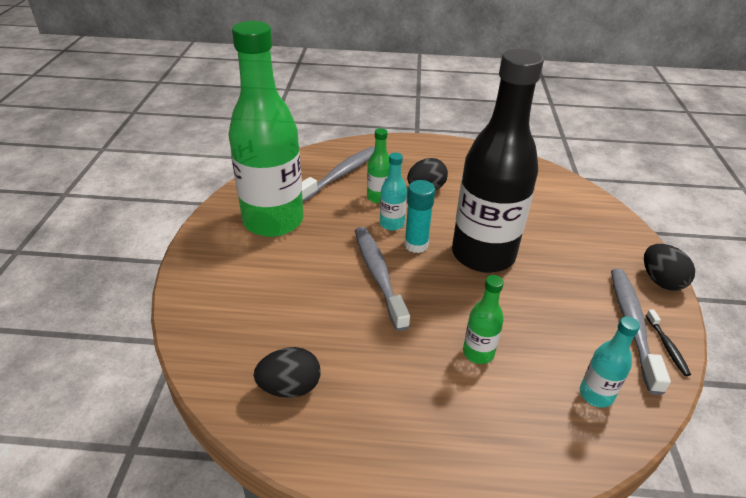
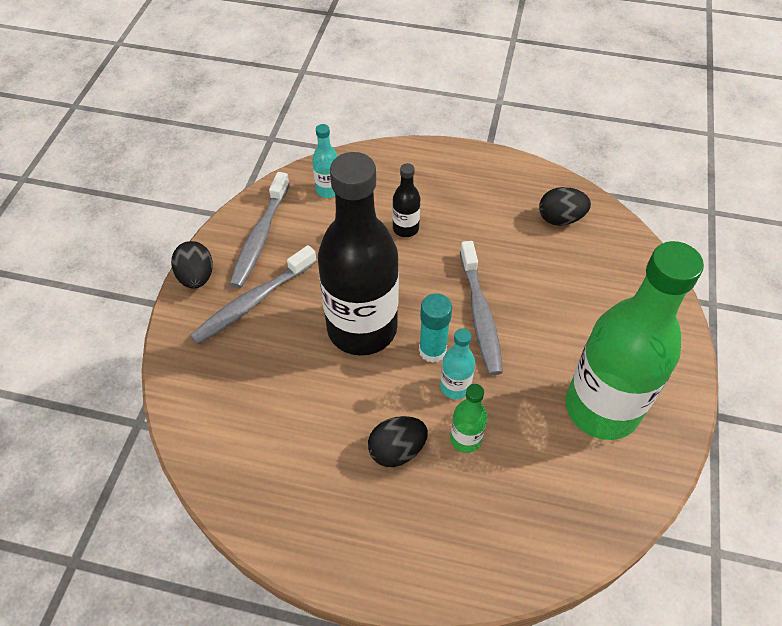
camera: 170 degrees left, 15 degrees up
grey toothbrush [302,146,375,202] -> grey toothbrush moved to [190,245,317,345]
green bottle [463,275,504,364] -> black bottle [392,163,420,237]
black toothbrush [646,309,691,376] -> none

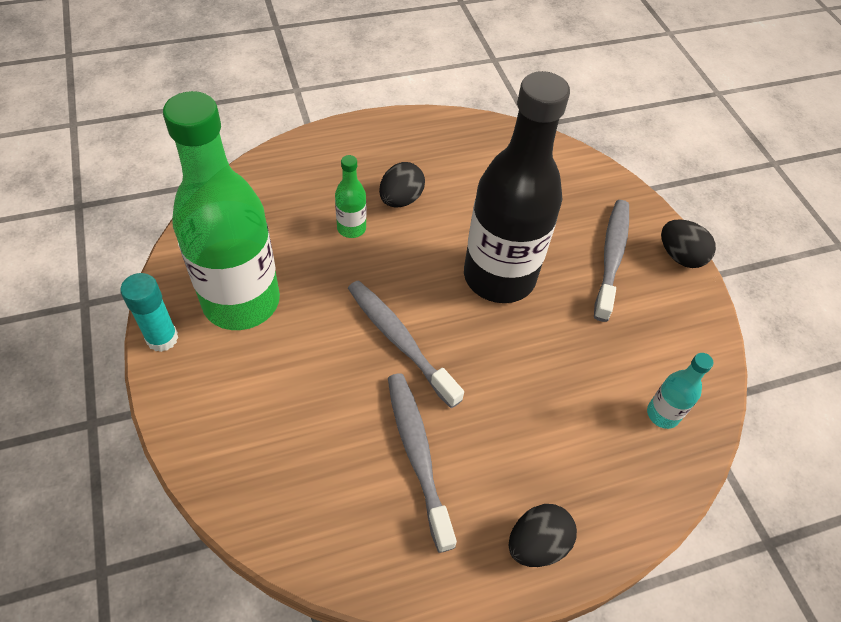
camera: 145 degrees right, 0 degrees up
grey toothbrush [230,172,290,288] -> grey toothbrush moved to [388,373,457,553]
black bottle [392,163,420,237] -> none
turquoise glue stick [419,294,452,363] -> turquoise glue stick moved to [120,273,178,352]
turquoise bottle [440,328,475,399] -> none
black egg [539,187,591,226] -> black egg moved to [509,504,577,567]

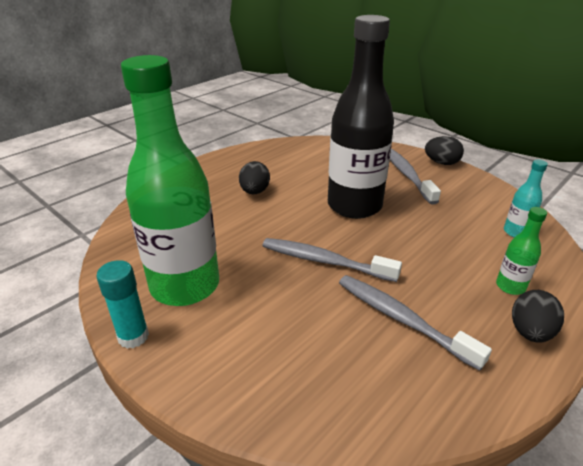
camera: 25 degrees left, 20 degrees down
green bottle [335,155,366,238] -> green bottle moved to [496,207,547,295]

